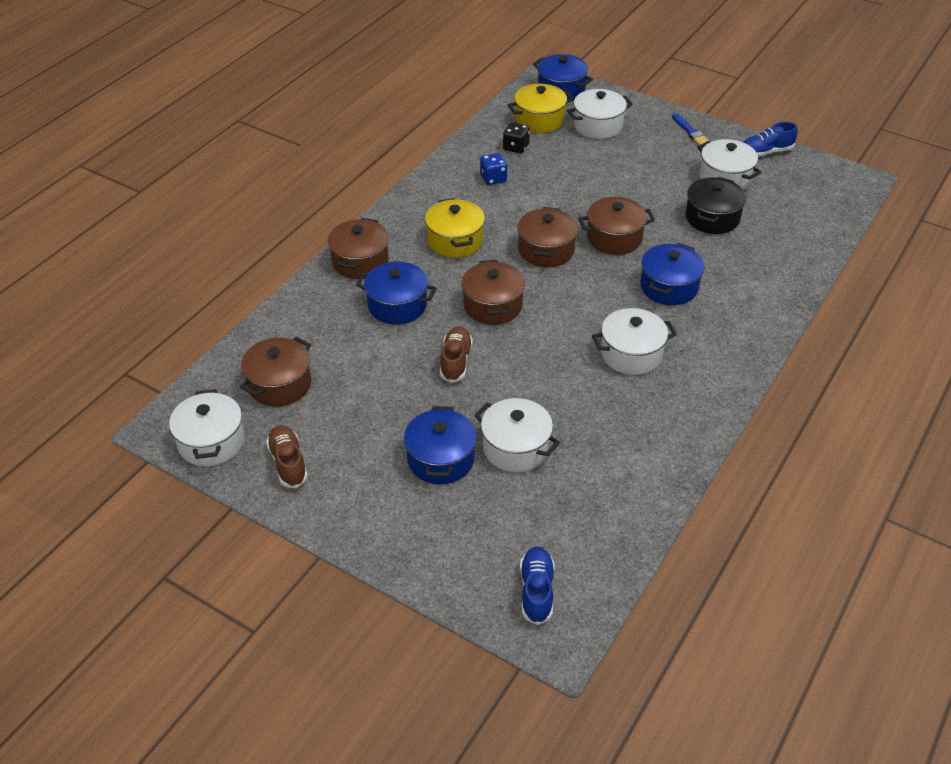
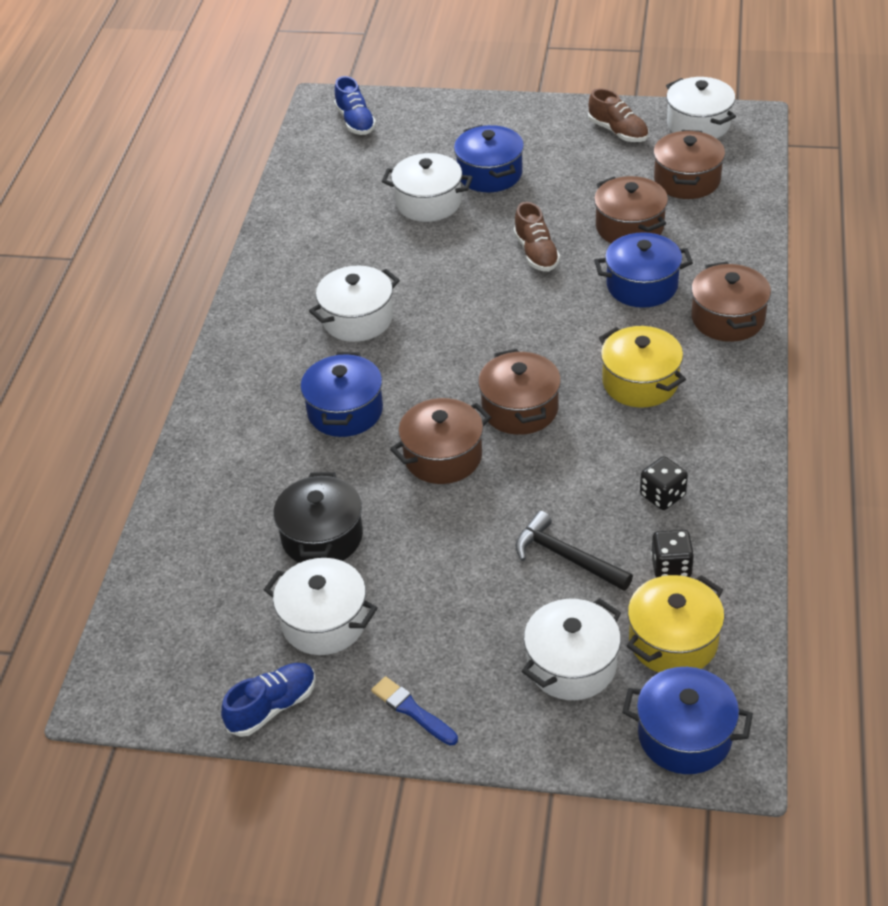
camera: 160 degrees right, 0 degrees up
brown pot [461,260,525,325] -> brown pot moved to [594,176,668,243]
blue dice [480,153,507,185] -> black dice [640,456,688,510]
none -> black hammer [515,511,633,591]

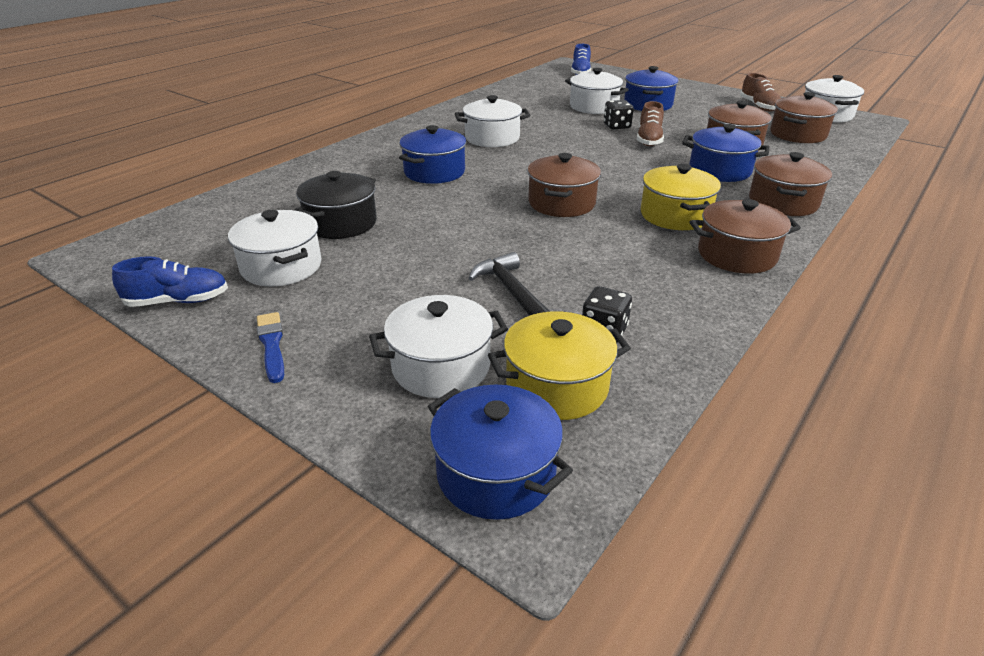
camera: 25 degrees right, 10 degrees down
brown pot [390,398,491,484] -> brown pot moved to [690,199,801,273]
black dice [640,456,688,510] -> black dice moved to [604,100,634,129]

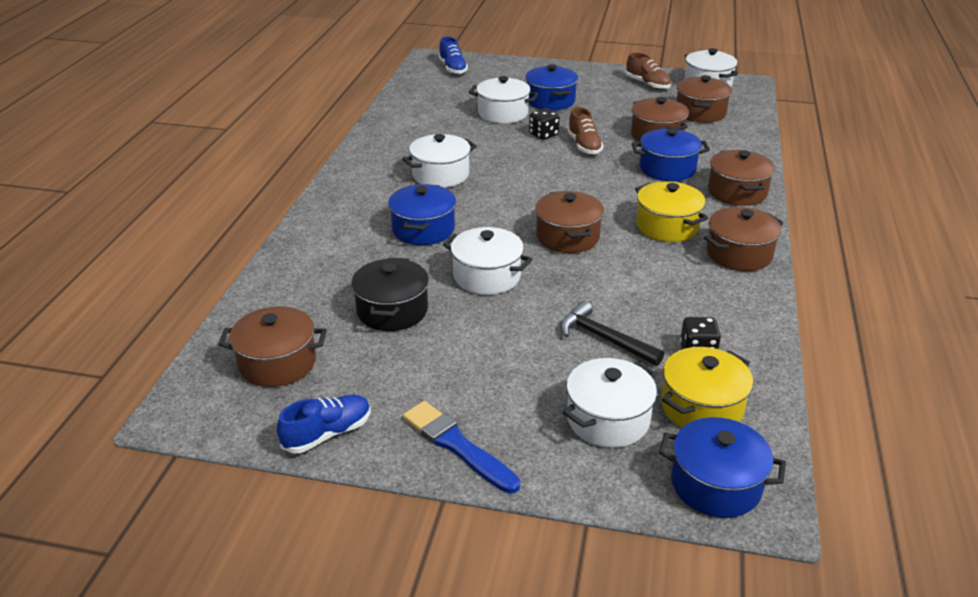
camera: 25 degrees left, 0 degrees up
white pot [228,210,322,287] -> white pot moved to [443,227,533,295]
blue brush [257,312,284,383] -> blue brush [403,401,520,494], size x1.51
none -> brown pot [218,306,327,387]

